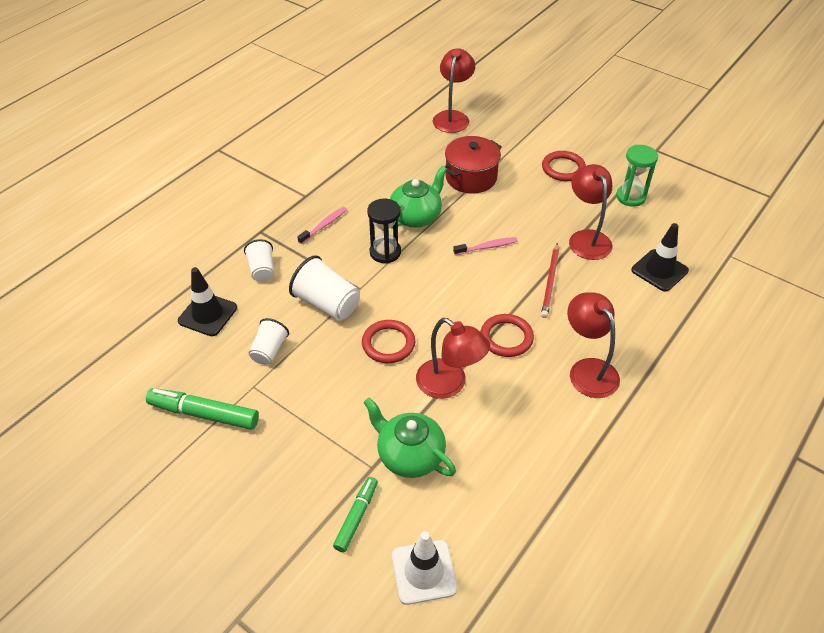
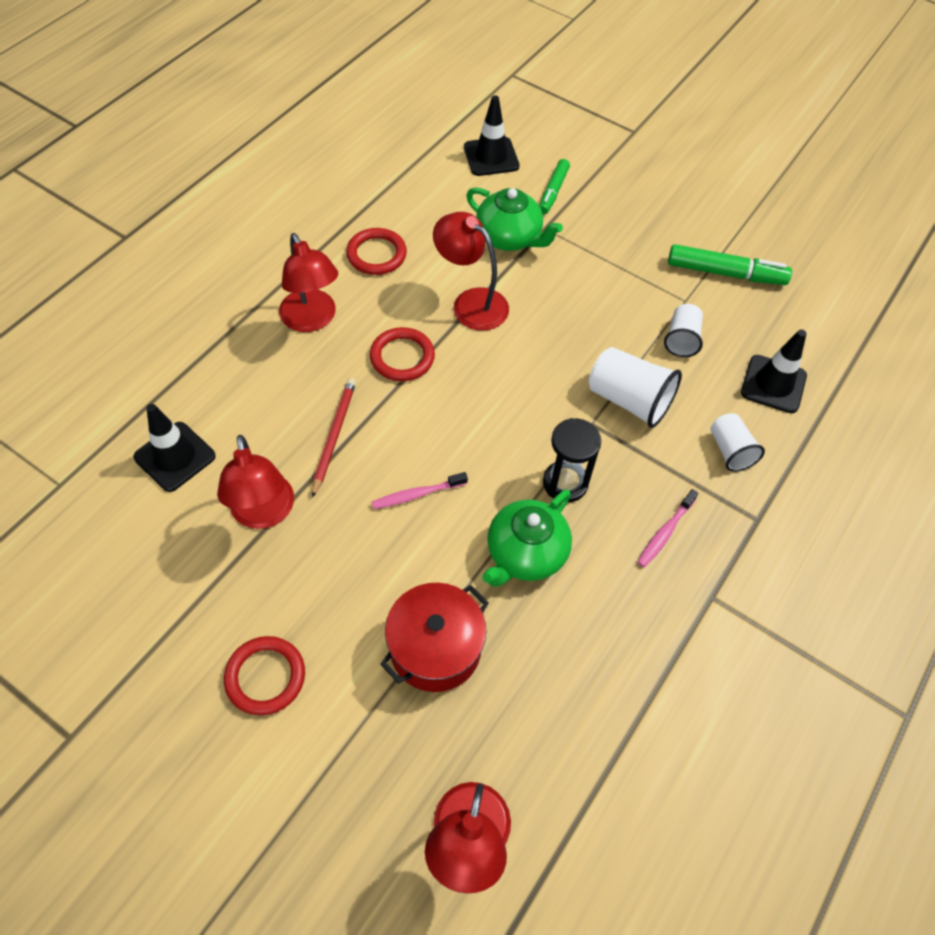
camera: 175 degrees right, 10 degrees up
red ring [362,320,415,363] -> red ring moved to [346,228,407,275]
white traffic cone [392,531,458,605] -> black traffic cone [464,95,520,176]
green hourglass [616,145,658,207] -> none

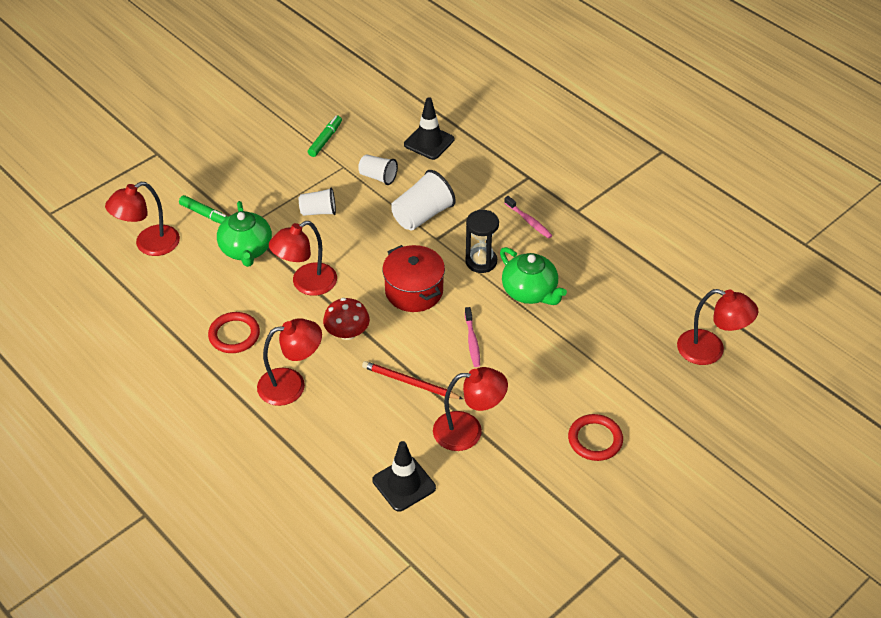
camera: 75 degrees left, 10 degrees down
red ring [370,327,435,381] -> red mushroom [323,298,370,340]
red pot [380,583,489,692] -> red pot moved to [382,245,445,312]
black traffic cone [464,95,520,176] -> red lamp [105,182,180,256]
green teapot [466,187,563,251] -> green teapot turned 120 degrees clockwise [217,201,272,267]
green marker [668,244,792,285] -> green marker [308,116,342,157], size x0.65
white cup [710,413,765,472] -> white cup moved to [299,187,336,216]

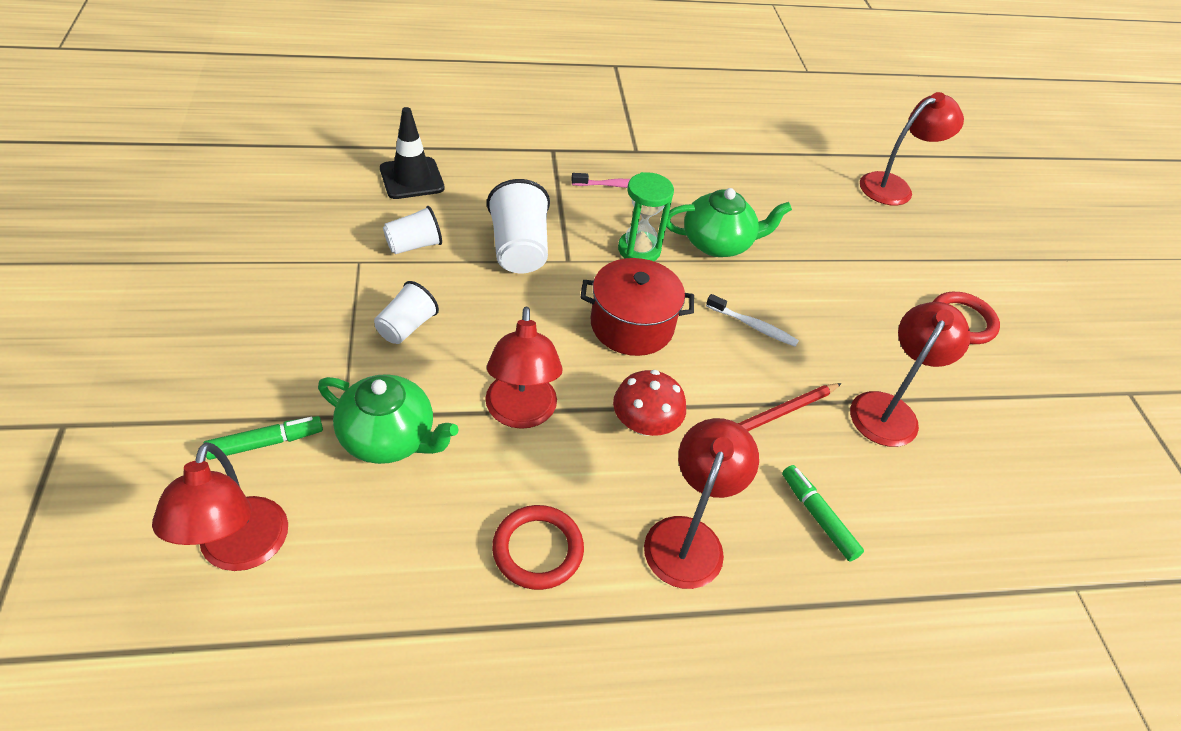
camera: 60 degrees left, 0 degrees up
green marker [308,116,342,157] -> green marker moved to [782,465,864,562]
black traffic cone [373,441,436,512] -> none
black hourglass [465,210,499,273] -> green hourglass [618,172,674,261]
pink toothbrush [465,307,480,367] -> white toothbrush [706,294,799,347]

